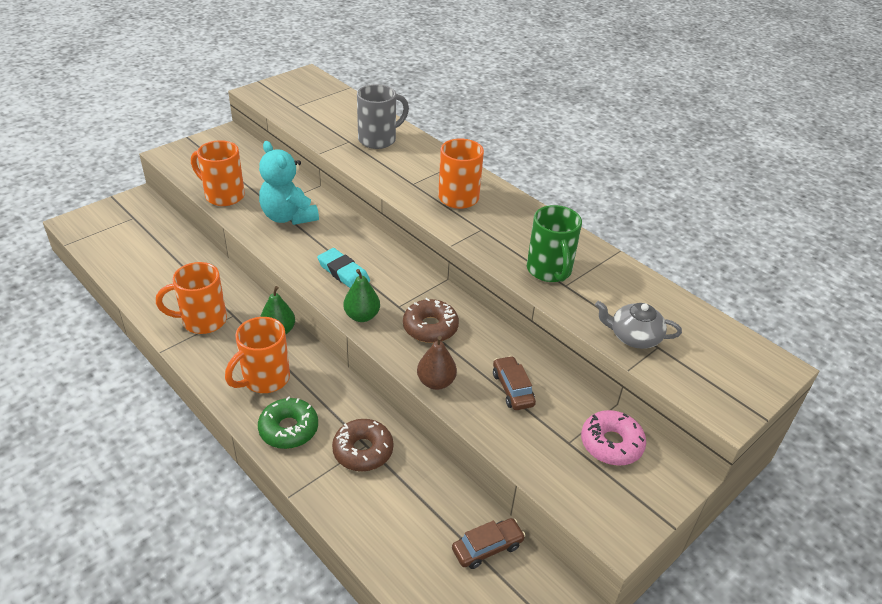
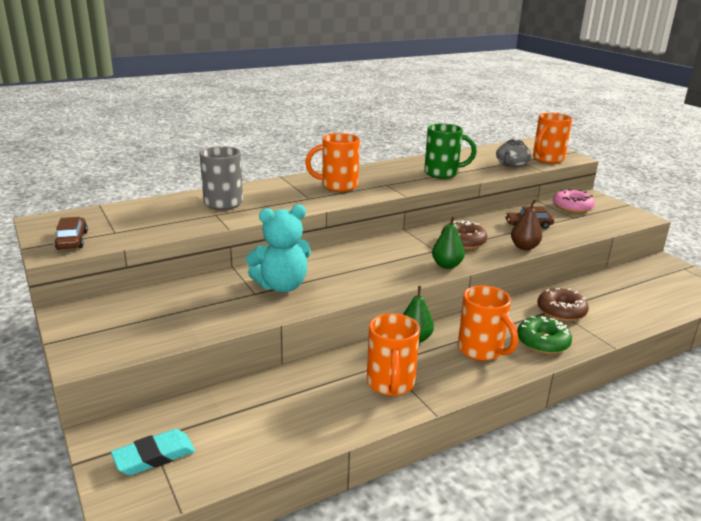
camera: 75 degrees left, 15 degrees down
orange mug [191,140,245,206] -> orange mug moved to [533,113,572,163]
turquoise eraser [317,248,370,288] -> turquoise eraser moved to [111,429,195,475]
brown car [452,518,526,569] -> brown car moved to [55,217,88,250]

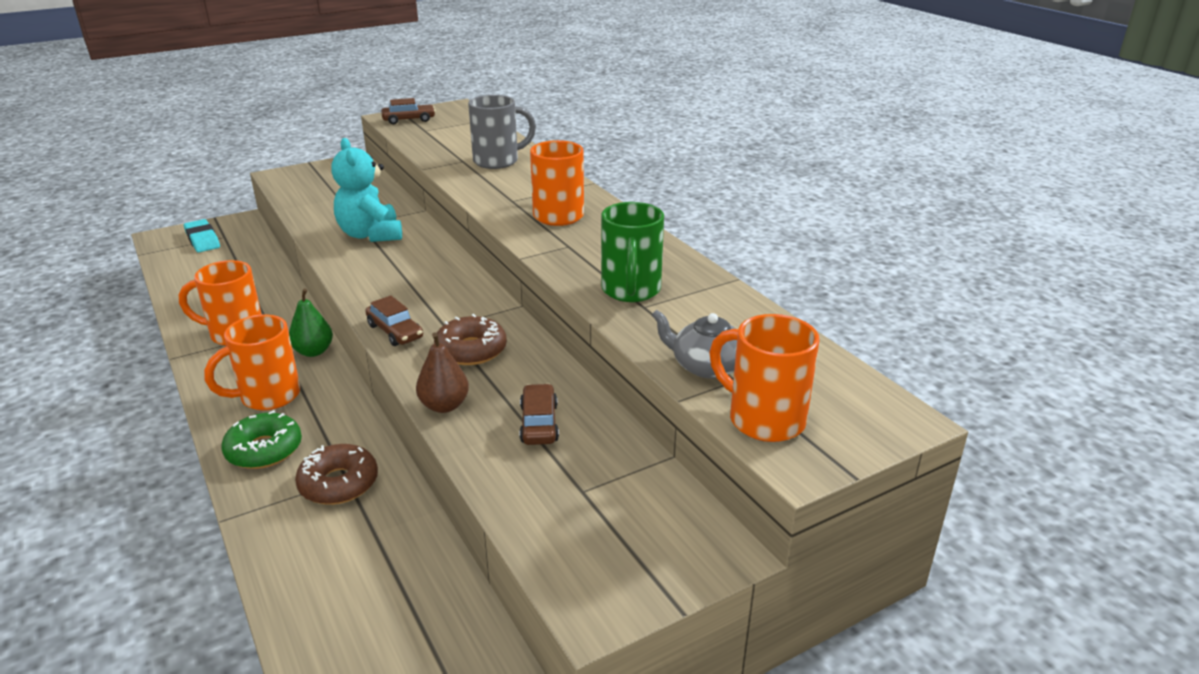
camera: 90 degrees right, 5 degrees up
green pear [432,216,465,269] -> brown car [365,295,423,346]
pink donut [553,189,595,213] -> none

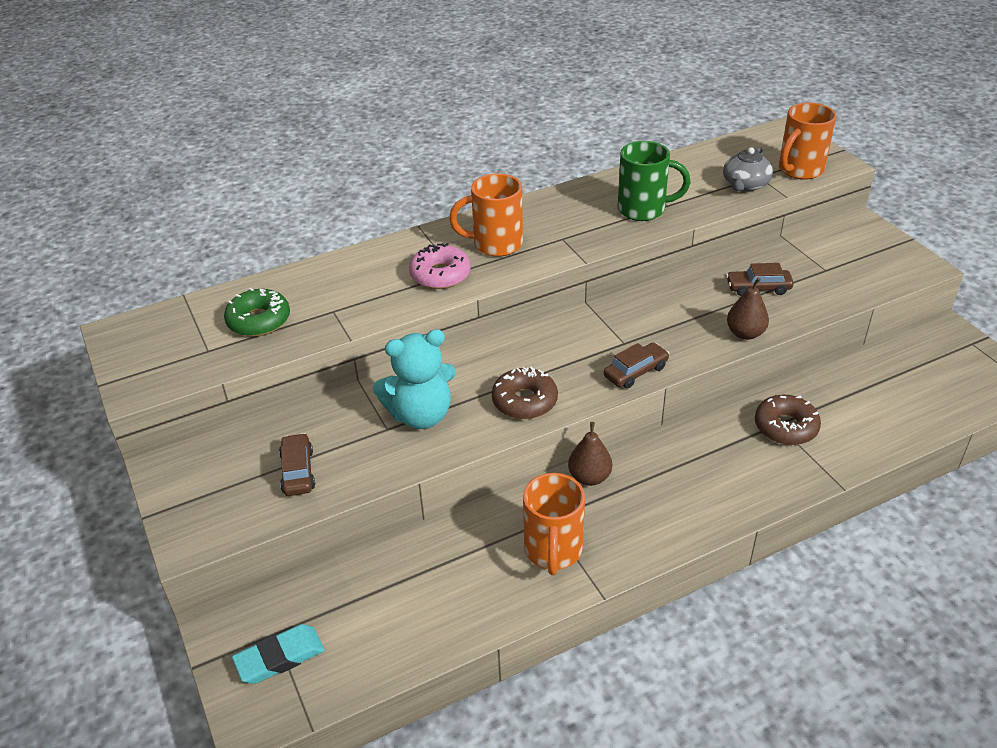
camera: 85 degrees left, 10 degrees up
orange mug [204,314,300,410] -> none
green donut [221,410,302,469] -> green donut moved to [224,288,290,337]
green pear [289,289,333,357] -> brown pear [568,422,612,486]
brown car [381,98,436,124] -> brown car moved to [279,433,315,496]
brown donut [434,314,507,365] -> brown donut moved to [492,366,558,419]
grey mug [468,95,536,169] -> none
none -> pink donut [409,243,471,289]

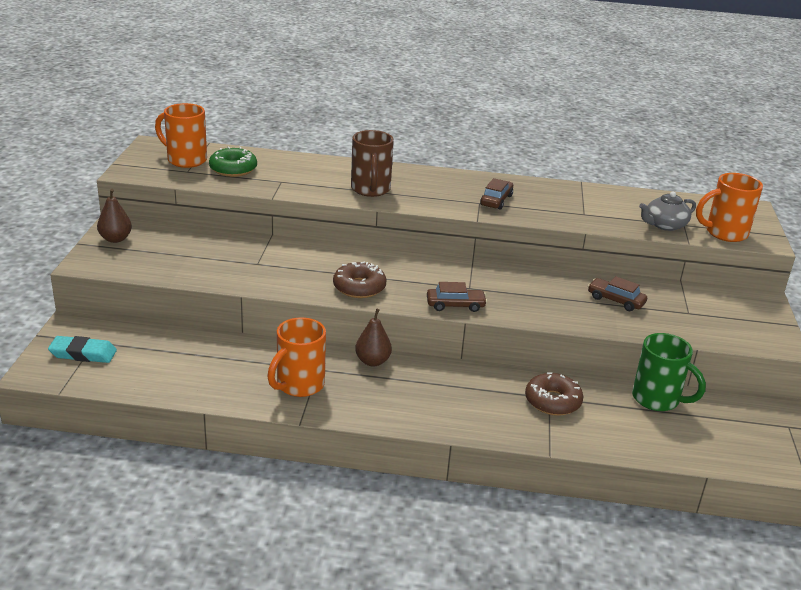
camera: 30 degrees right, 10 degrees down
brown car [279,433,315,496] -> brown car moved to [480,178,513,210]
turquoise teddy bear [373,329,456,429] -> none
pink donut [409,243,471,289] -> brown mug [351,130,394,197]
orange mug [449,173,523,257] -> orange mug moved to [155,103,207,168]
green mug [618,141,691,221] -> green mug moved to [632,333,706,411]
brown pear [727,278,769,340] -> brown pear moved to [97,189,132,243]

